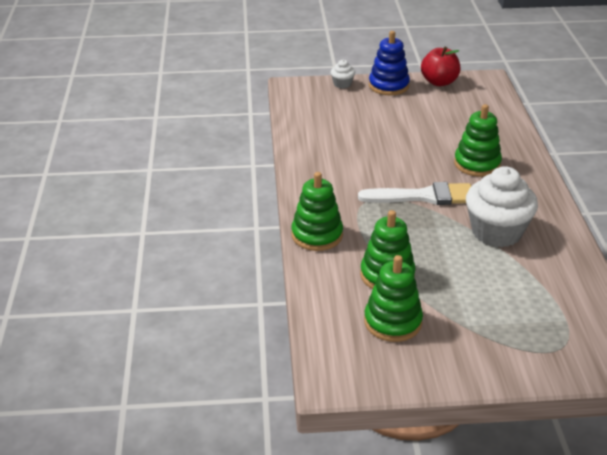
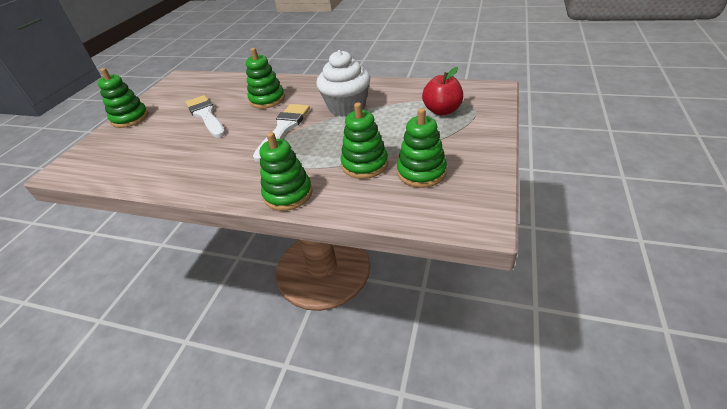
camera: 65 degrees left, 5 degrees up
white cupcake [331,60,355,89] -> none
blue stacking toy [369,31,410,95] -> green stacking toy [98,68,149,128]
red apple [421,47,460,86] -> red apple moved to [422,67,463,115]
none -> white brush [185,95,225,138]

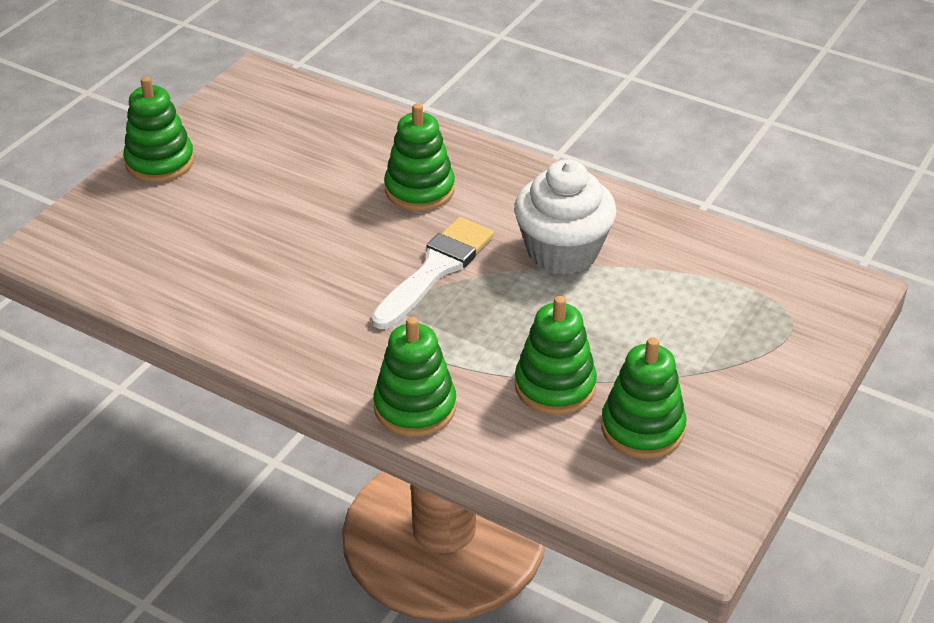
camera: 10 degrees right, 0 degrees up
white brush [185,95,225,138] -> none
red apple [422,67,463,115] -> none

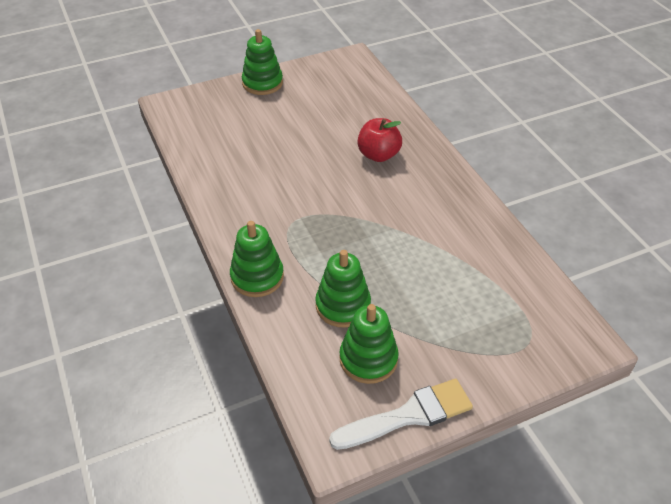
camera: 35 degrees right, 5 degrees up
white brush [371,217,494,329] -> white brush moved to [329,379,473,450]
green stacking toy [384,103,455,211] -> red apple [357,118,402,162]
white cupcake [514,159,616,275] -> none

